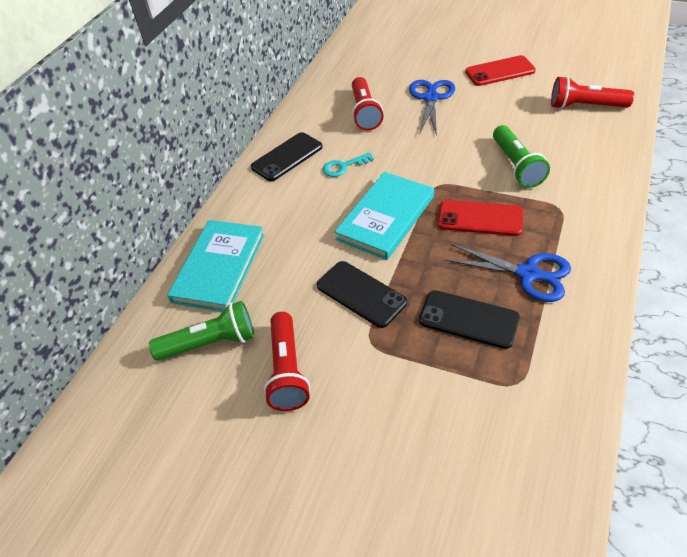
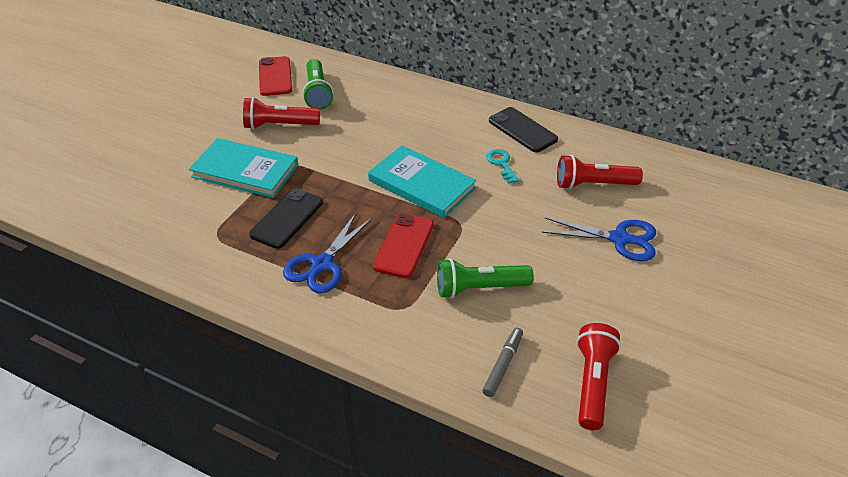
camera: 90 degrees right, 5 degrees down
turquoise book [167,220,264,312] -> turquoise book moved to [189,138,298,198]
black phone [317,261,407,328] -> none
red phone [465,55,536,86] -> red phone moved to [259,56,292,96]
none -> grey marker [483,328,523,397]

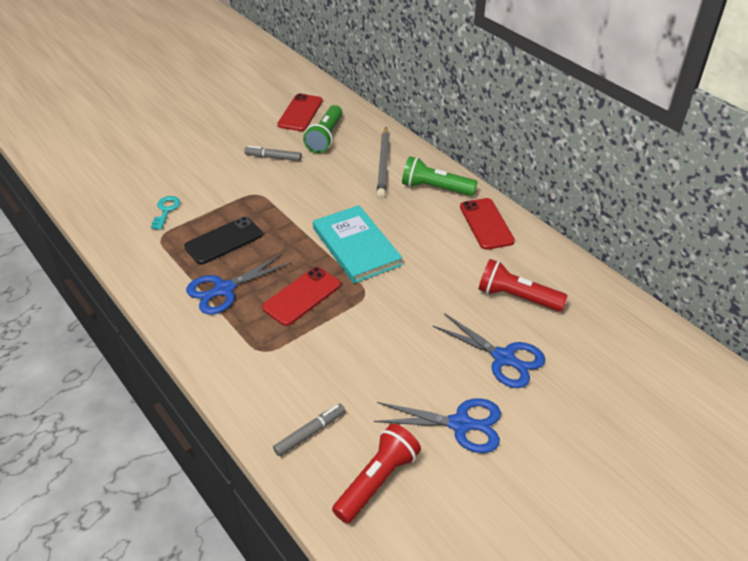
camera: 25 degrees right, 0 degrees up
turquoise book [189,138,298,198] -> none
red flashlight [243,97,320,129] -> grey marker [245,146,302,161]
green flashlight [437,258,534,298] -> green flashlight moved to [402,156,478,196]
turquoise key [486,149,519,184] -> turquoise key moved to [151,196,180,230]
black phone [489,107,558,152] -> red phone [460,198,515,250]
none -> blue scissors [374,398,501,453]
none -> grey pencil [377,127,390,198]

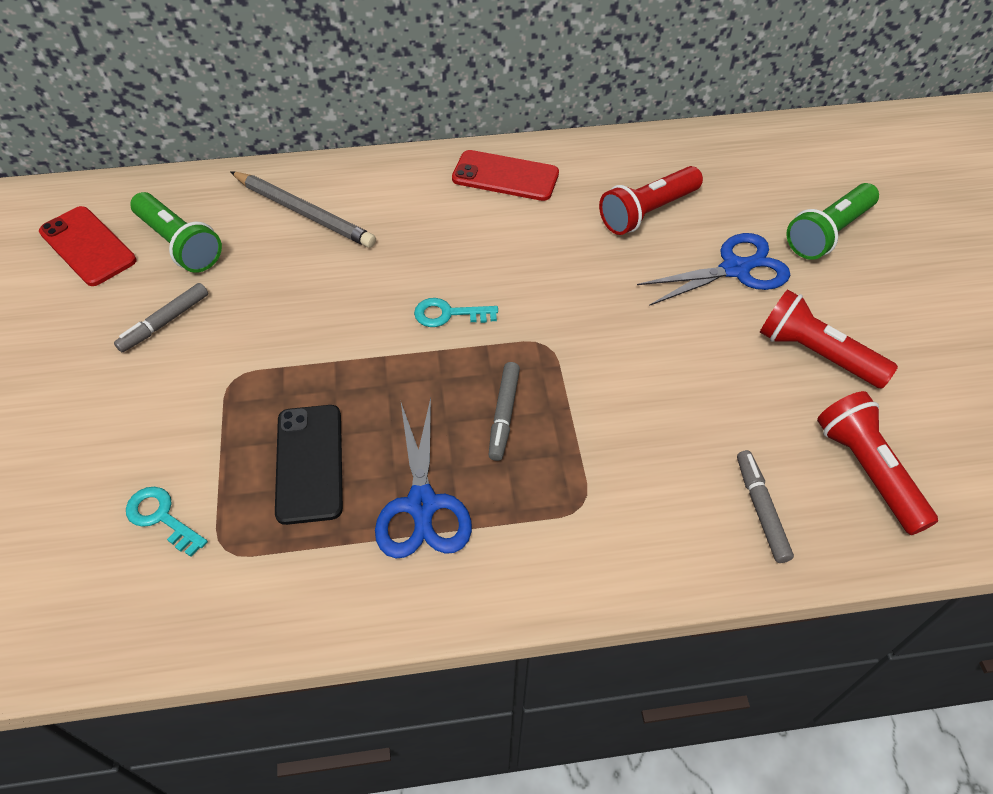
camera: 60 degrees left, 10 degrees up
red phone [262,267,341,326] -> grey marker [488,362,520,461]
turquoise book [313,205,402,283] -> turquoise key [414,298,498,327]
blue scissors [374,398,501,453] -> red flashlight [760,289,898,389]
green flashlight [402,156,478,196] -> green flashlight moved to [787,183,879,260]

